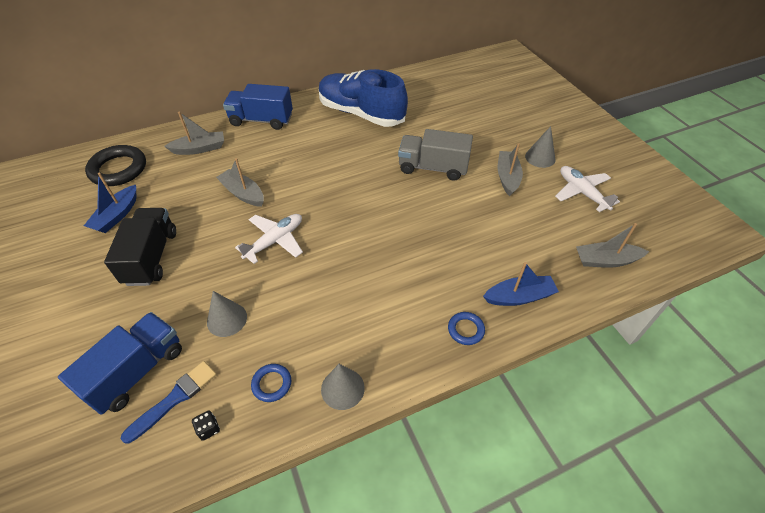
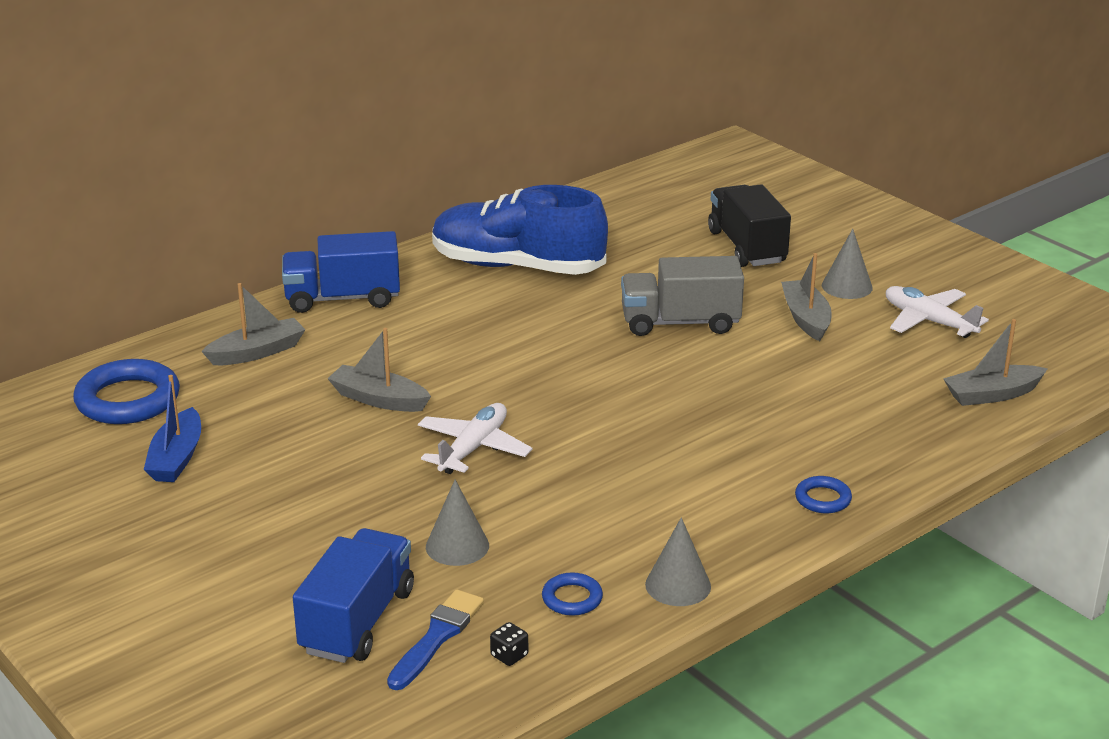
camera: 15 degrees left, 20 degrees down
black ring [85,145,146,186] -> blue ring [73,359,180,424]
black truck [104,208,176,286] -> black truck moved to [708,184,791,267]
blue boat [483,262,559,306] -> none

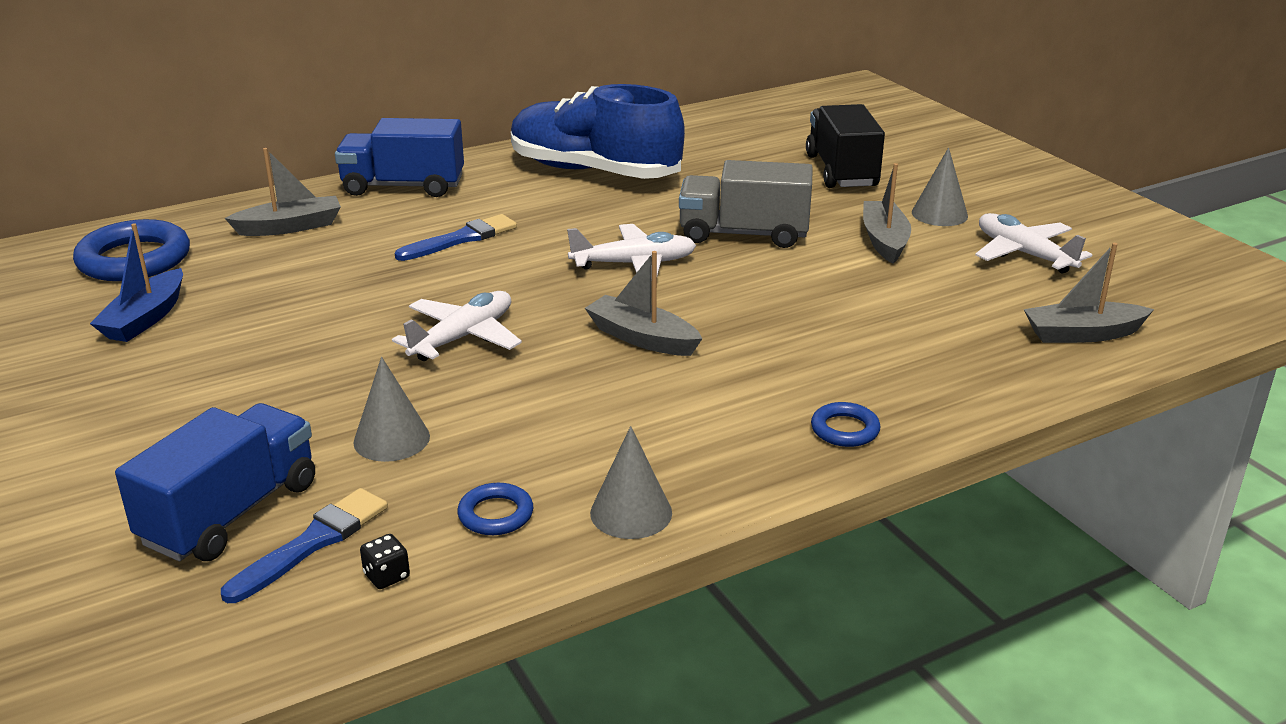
camera: 10 degrees right, 0 degrees up
grey boat [327,328,431,412] -> grey boat moved to [585,251,703,356]
none -> blue brush [395,214,517,261]
none -> white plane [567,224,696,276]

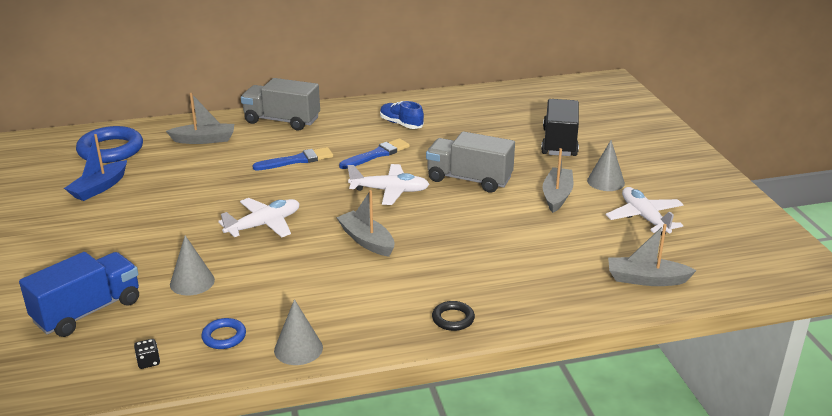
camera: 15 degrees right, 0 degrees up
blue brush [221,488,388,603] -> blue brush moved to [339,138,410,169]
blue truck [335,118,464,197] -> grey truck [241,78,320,130]
blue shoe [511,84,685,179] -> blue shoe [380,101,424,129], size x0.45
blue ring [811,402,880,447] -> black ring [432,301,475,331]

